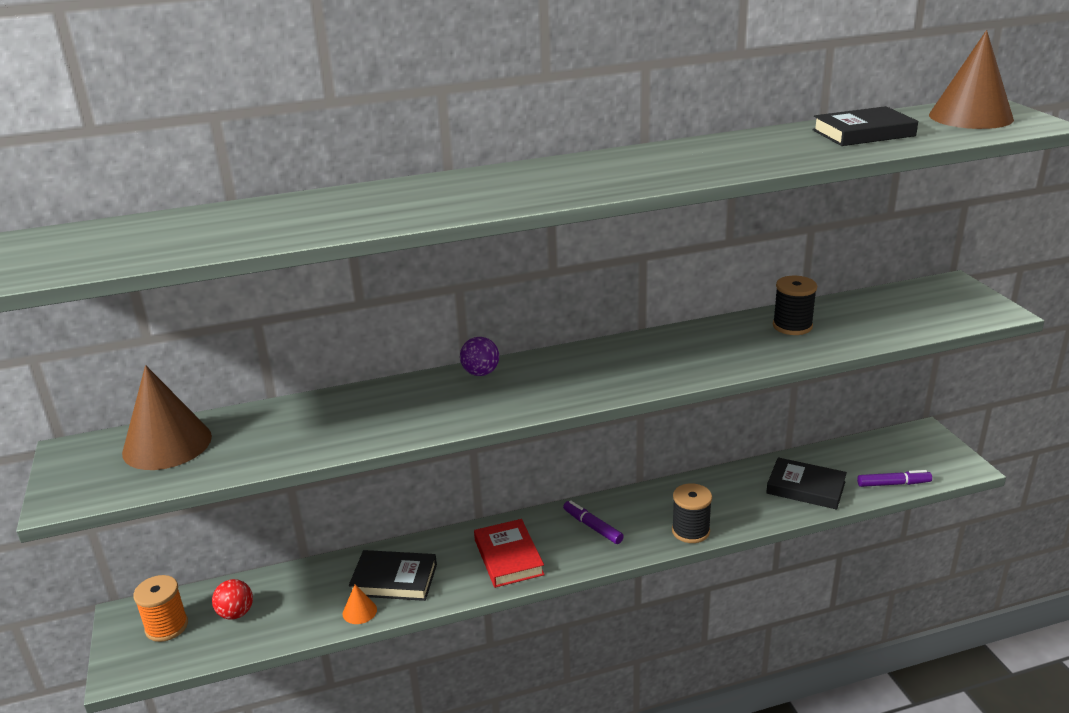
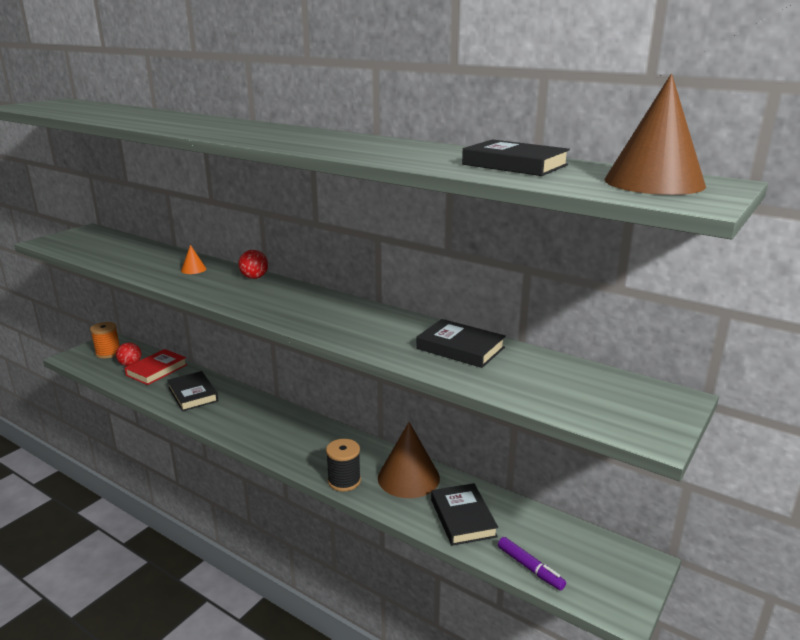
camera: 50 degrees right, 5 degrees down
brown cone [122,365,212,470] -> brown cone moved to [378,422,440,498]
orange cone [343,584,377,624] -> orange cone moved to [181,245,206,274]
purple ball [460,337,499,376] -> red ball [238,250,268,279]
red book [474,519,545,588] -> red book moved to [125,349,187,385]
purple marker [563,500,624,544] -> none
black spool [773,276,817,335] -> black book [416,319,506,368]

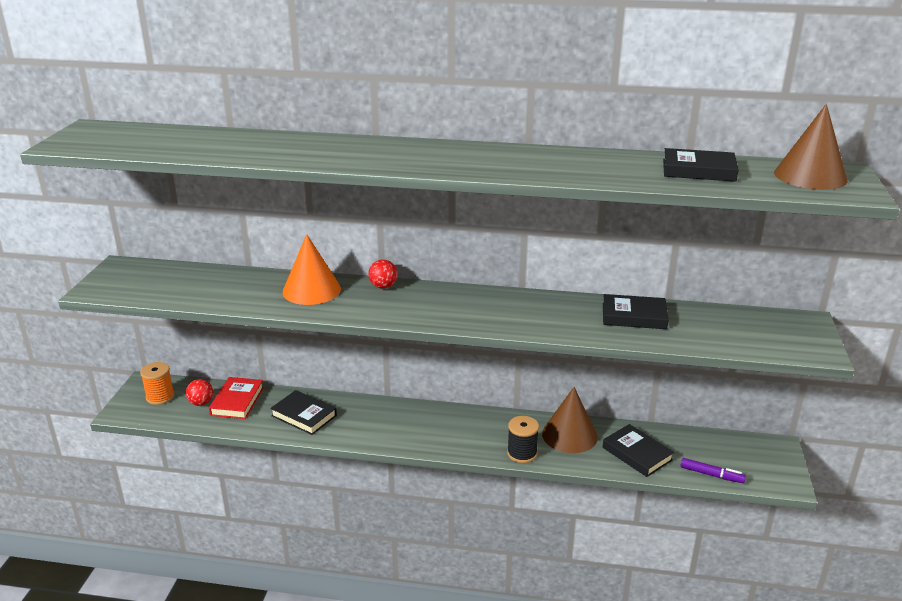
camera: 25 degrees left, 5 degrees up
orange cone [181,245,206,274] -> orange cone [283,234,341,305], size x2.27

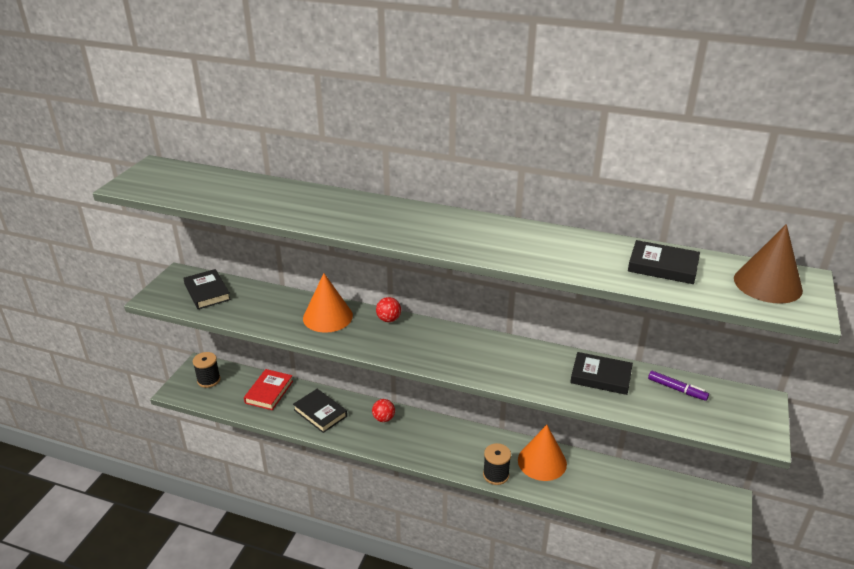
camera: 10 degrees right, 5 degrees up
orange spool [140,362,174,405] -> black spool [193,352,221,388]
red ball [186,379,213,406] -> red ball moved to [372,399,395,422]
brown cone [542,387,598,453] -> orange cone [518,425,567,481]
black book [603,424,674,477] -> black book moved to [183,269,231,309]
purple marker [681,458,746,483] -> purple marker moved to [648,371,709,401]

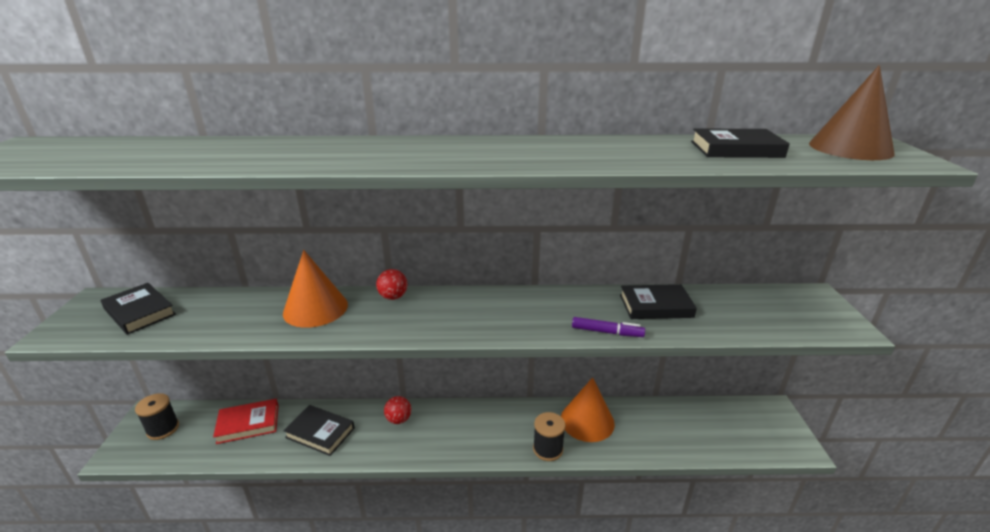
camera: 20 degrees left, 5 degrees down
red book [244,369,293,410] -> red book turned 75 degrees clockwise [213,399,279,444]
purple marker [648,371,709,401] -> purple marker moved to [572,317,645,337]

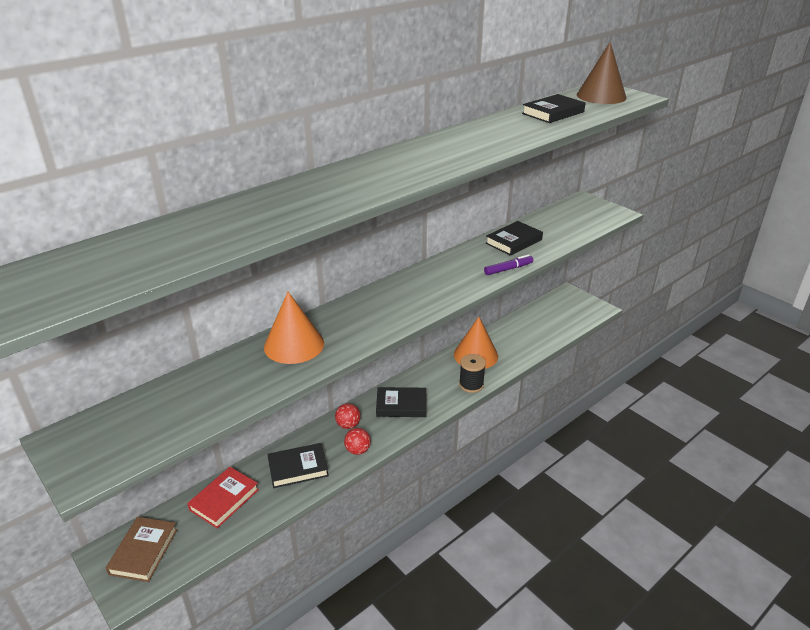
camera: 40 degrees left, 5 degrees up
black book [101,283,176,335] -> black book moved to [376,387,427,417]
black spool [135,393,179,440] -> brown book [106,517,178,582]
red ball [376,269,407,300] -> red ball moved to [344,428,371,455]

